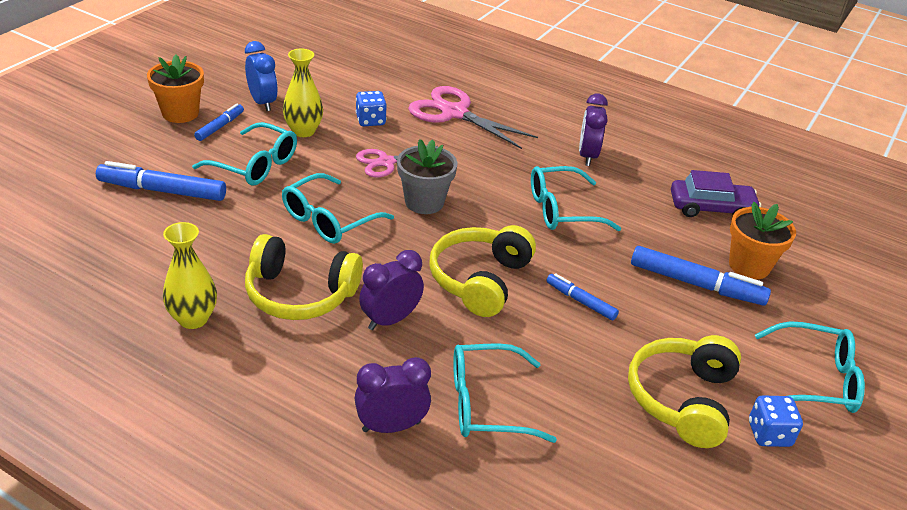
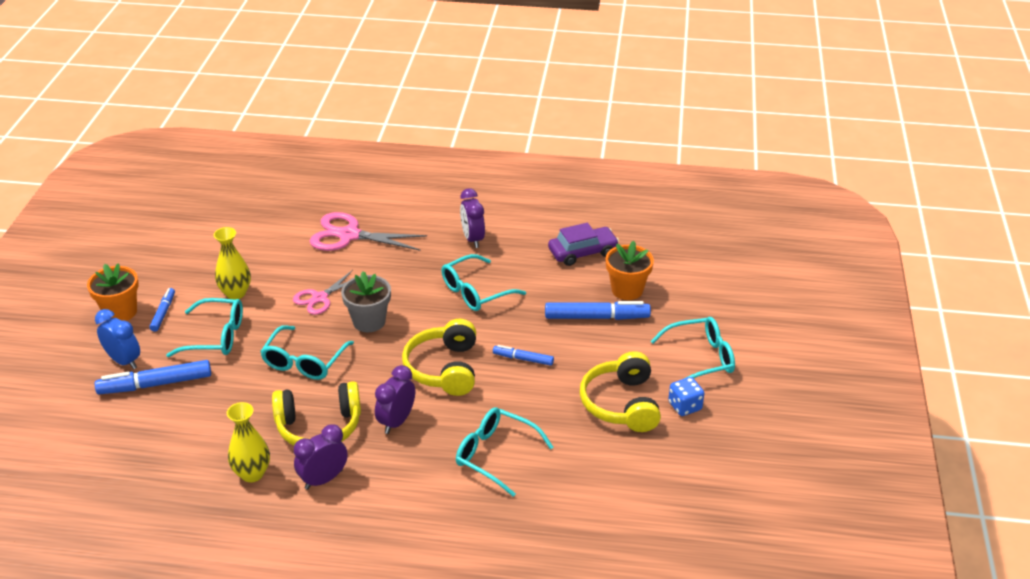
camera: 20 degrees left, 0 degrees up
blue clock [245,41,278,111] -> blue clock moved to [95,309,140,369]
purple clock [354,357,431,433] -> purple clock moved to [294,424,348,490]
blue dice [356,91,387,126] -> none
turquoise glasses [453,343,557,443] -> turquoise glasses turned 60 degrees clockwise [456,408,553,497]

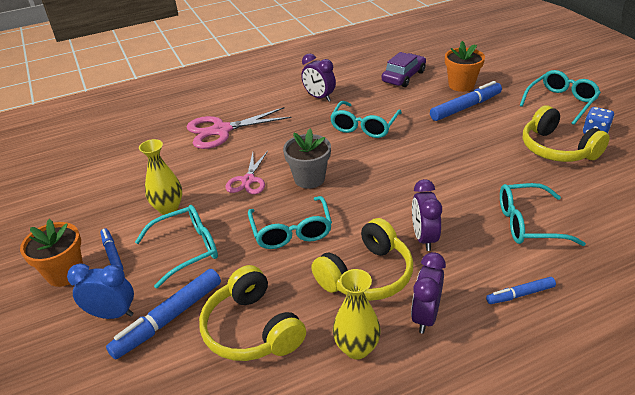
camera: 30 degrees left, 0 degrees up
yellow headphones [402,319,476,396] -> yellow headphones moved to [199,265,306,361]
blue marker [493,345,554,366] -> blue marker moved to [486,277,556,304]

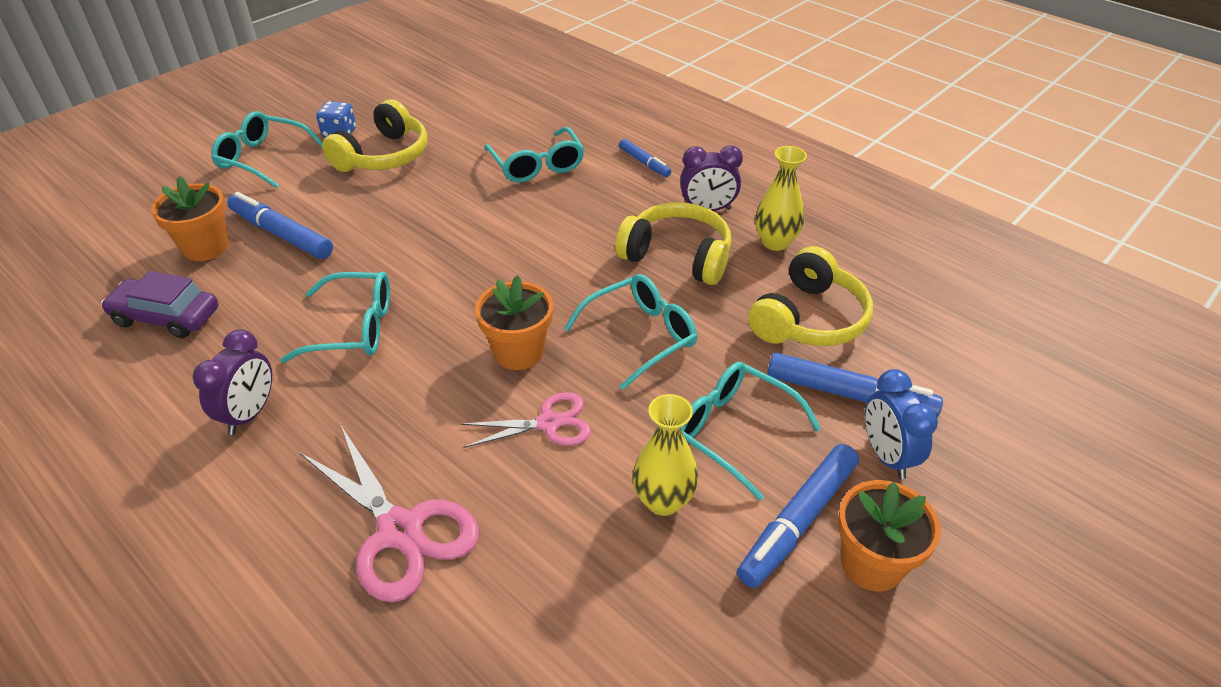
camera: 115 degrees left, 5 degrees up
blue marker [100,228,123,270] -> blue marker [737,444,859,588], size x1.76
grey flower pot [283,129,331,189] -> orange flower pot [475,275,553,370]
purple clock [412,179,442,251] -> none

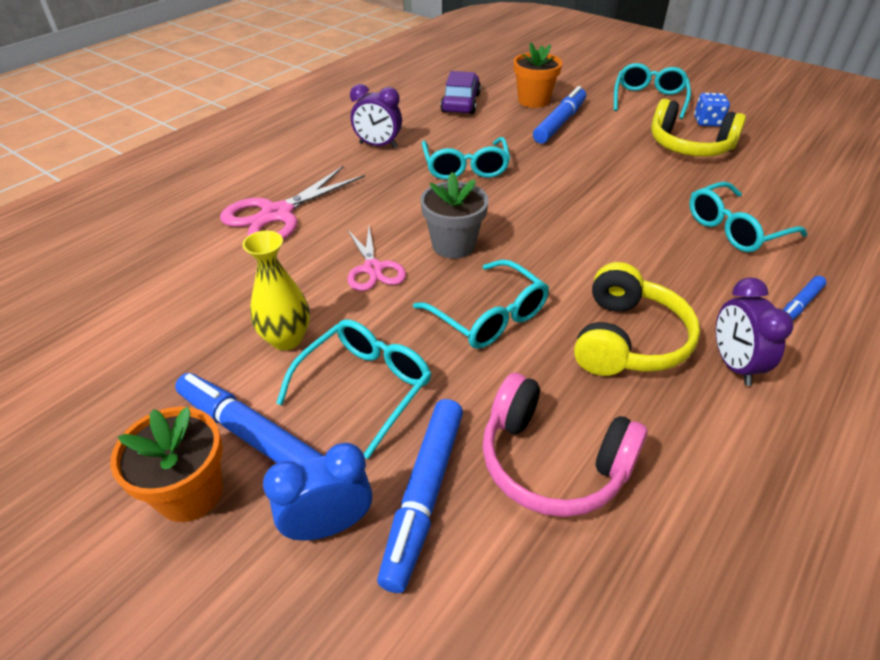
camera: 85 degrees right, 0 degrees up
orange flower pot [475,275,553,370] -> grey flower pot [420,172,489,259]
yellow headphones [748,246,873,346] -> pink headphones [483,373,648,517]
yellow vase [755,146,807,251] -> none

